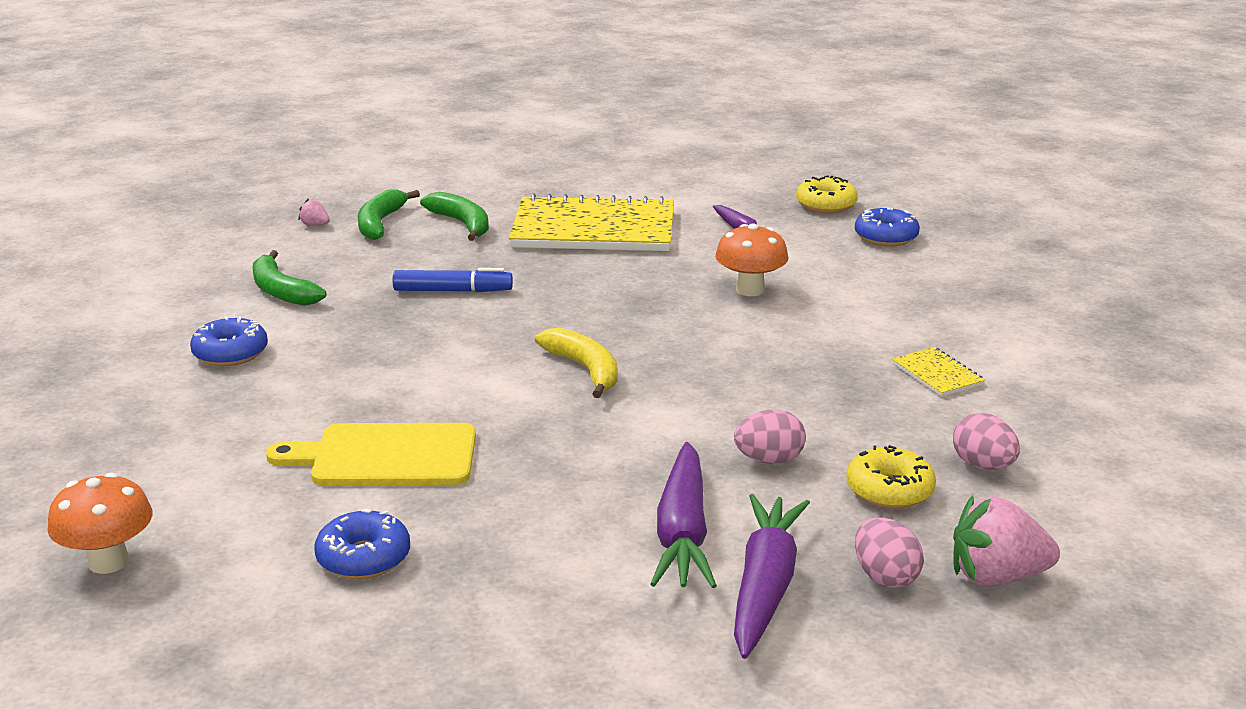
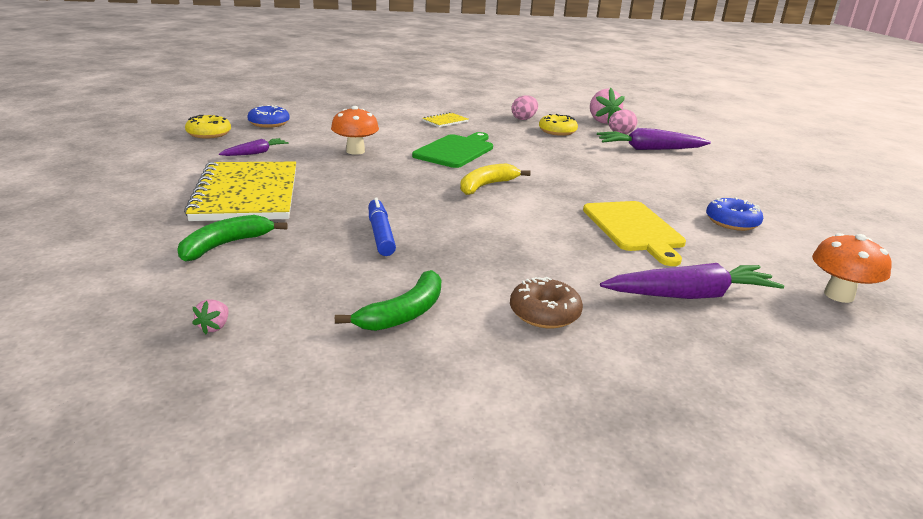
camera: 105 degrees left, 0 degrees up
blue donut [190,316,268,366] -> brown donut [510,277,583,328]
green banana [358,189,420,240] -> none
purple carrot [650,442,717,588] -> purple carrot moved to [600,263,784,299]
pink egg [734,410,806,464] -> none
none -> green cutting board [412,132,493,168]

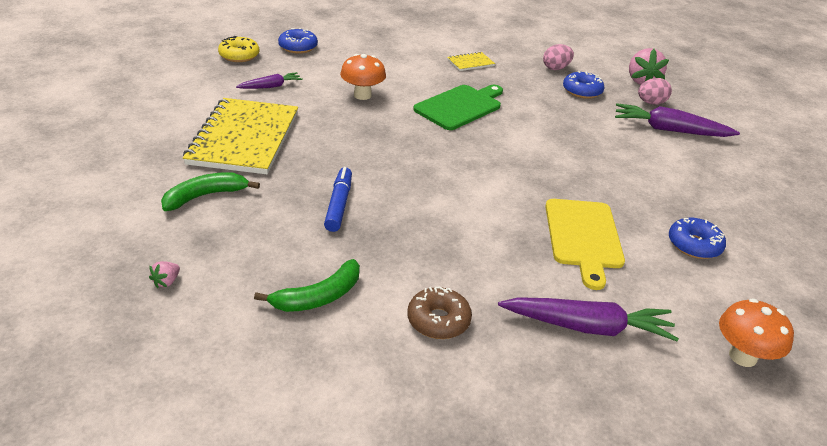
camera: 15 degrees right, 10 degrees up
yellow banana [460,164,531,195] -> none
yellow donut [539,114,578,136] -> blue donut [563,71,605,99]

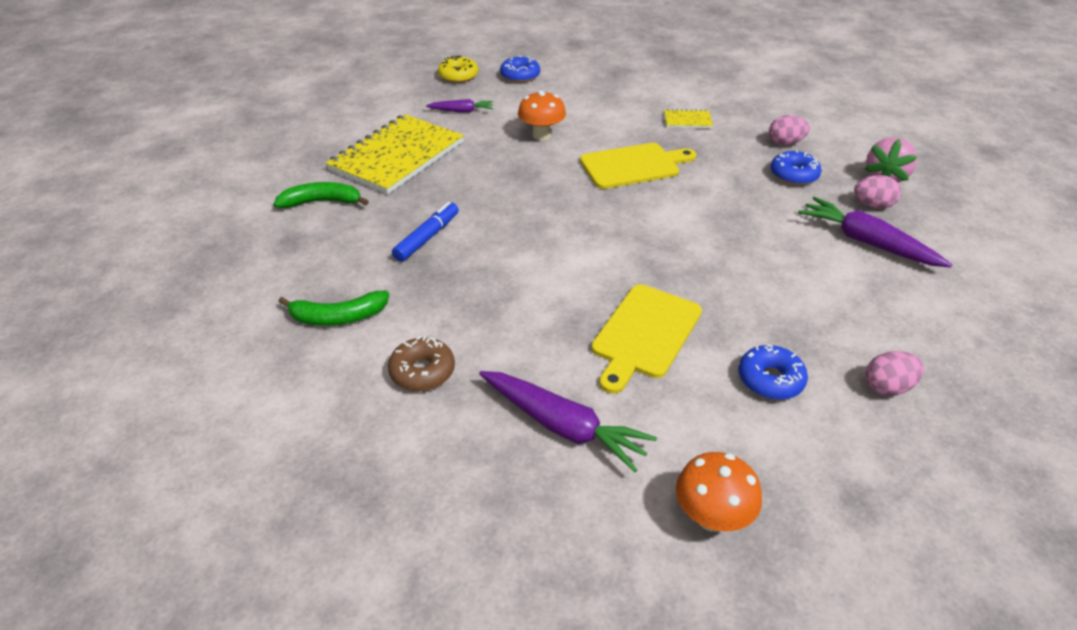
camera: 30 degrees right, 5 degrees up
pink strawberry [149,261,180,288] -> none
green cutting board [413,85,503,130] -> yellow cutting board [580,143,696,189]
none -> pink egg [865,351,924,396]

